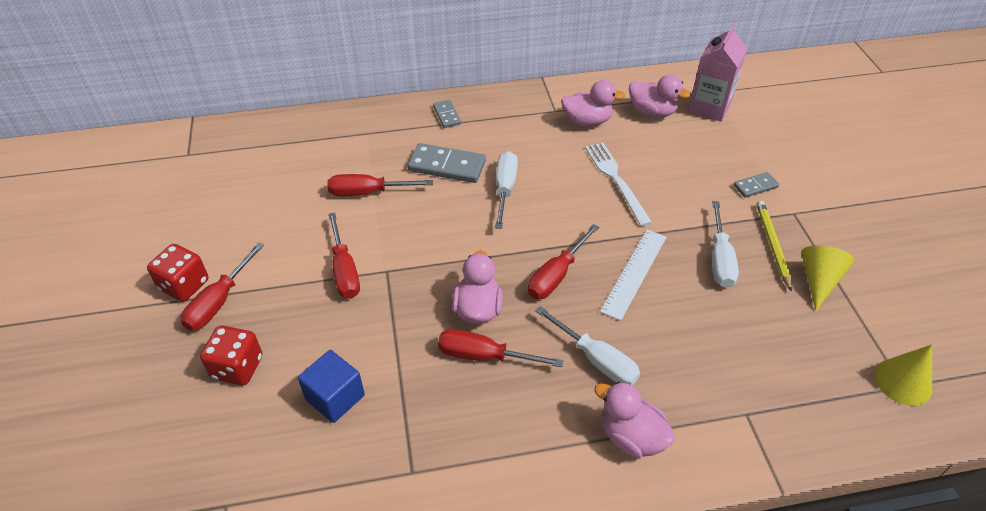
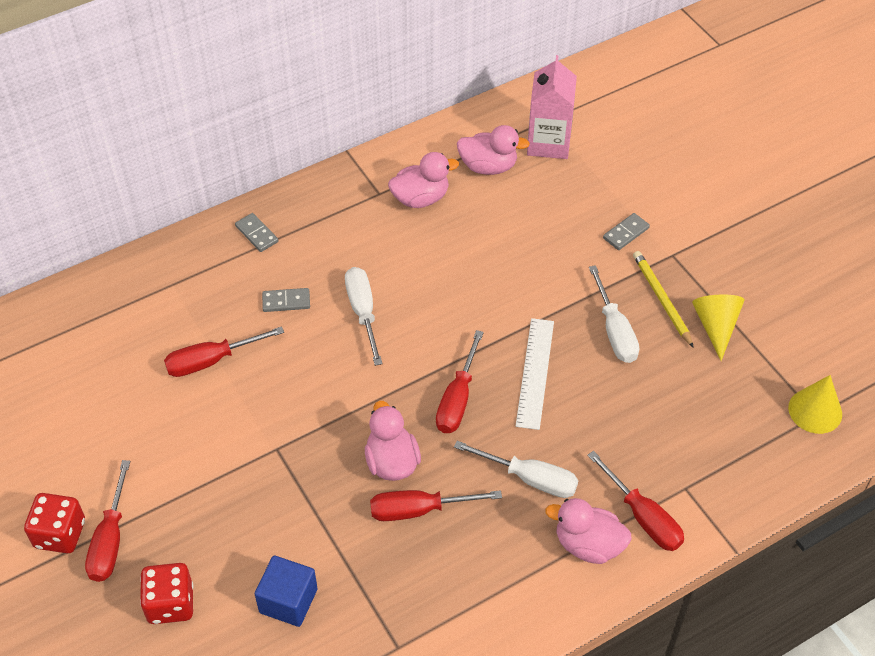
camera: 20 degrees left, 5 degrees up
red screwdriver [328,212,360,299] -> red screwdriver moved to [587,451,684,551]
grey domino [408,143,486,183] -> grey domino [262,288,310,312], size x0.55
white fork [585,142,652,226] -> none

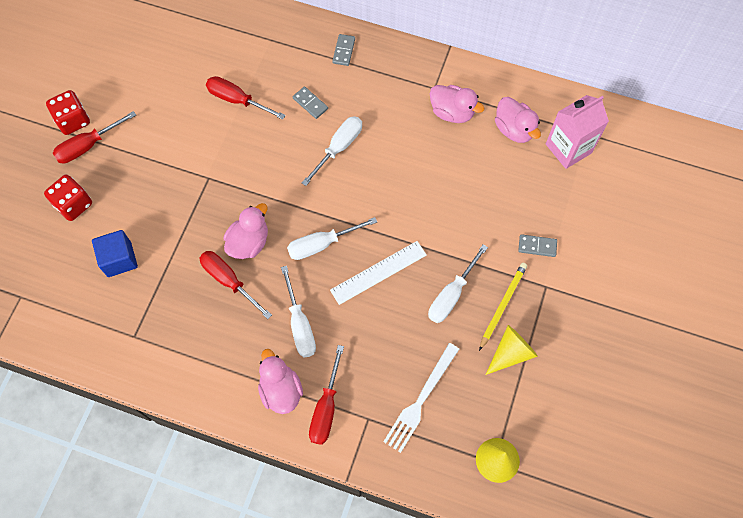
camera: 50 degrees right, 15 degrees up
red screwdriver [436,330,484,433] -> white screwdriver [287,217,377,260]
none -> white fork [383,343,459,453]

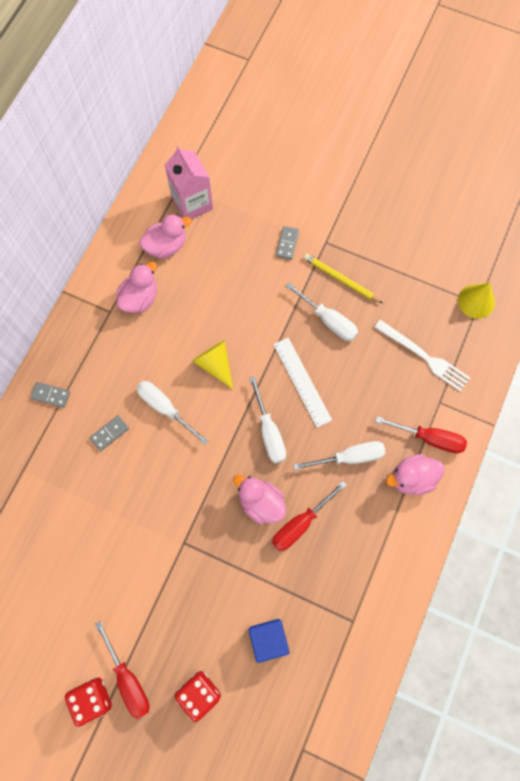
camera: 85 degrees left, 5 degrees up
red screwdriver [206,76,286,120] -> none
yellow cone [486,325,538,375] -> yellow cone moved to [192,341,233,389]

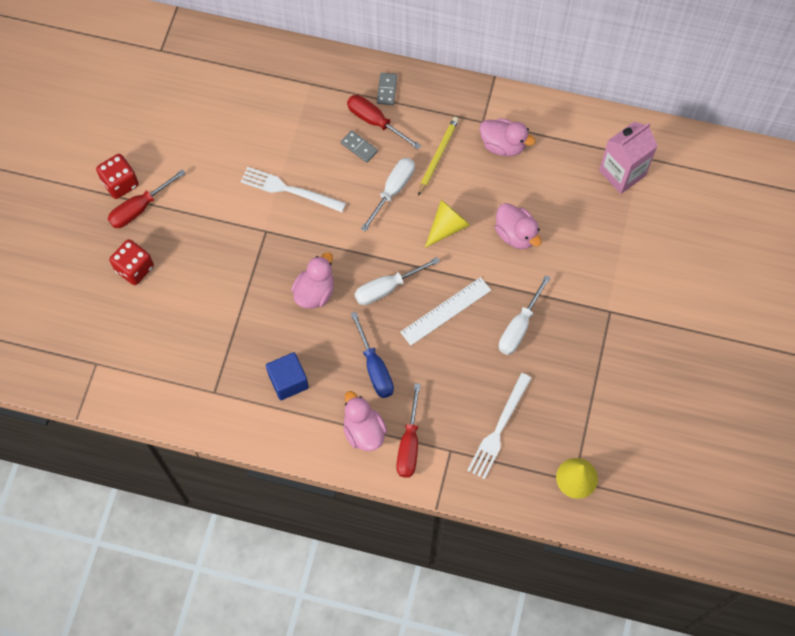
camera: 80 degrees right, 5 degrees down
pink duck [140,214,192,259] -> pink duck moved to [495,203,542,249]
blue cube [248,619,289,663] -> blue cube moved to [266,352,309,400]
red screwdriver [272,481,347,551] -> red screwdriver moved to [347,95,421,149]
grey domino [276,226,299,260] -> none
white screwdriver [293,441,386,470] -> blue screwdriver [351,312,394,398]
yellow pencil [303,253,383,303] -> yellow pencil moved to [418,117,459,196]
none -> white fork [240,167,346,212]

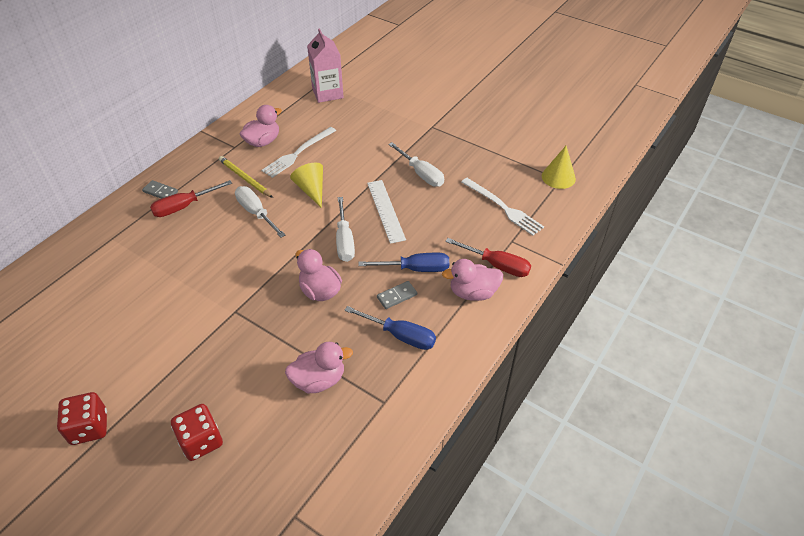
camera: 70 degrees left, 20 degrees down
red screwdriver [108,169,186,228] -> none
white fork [240,167,346,212] -> white fork moved to [261,127,336,178]
blue cube [266,352,309,400] -> blue screwdriver [344,306,436,350]
grey domino [341,130,378,163] -> grey domino moved to [377,281,417,309]
pink duck [495,203,542,249] -> pink duck moved to [285,342,353,393]

